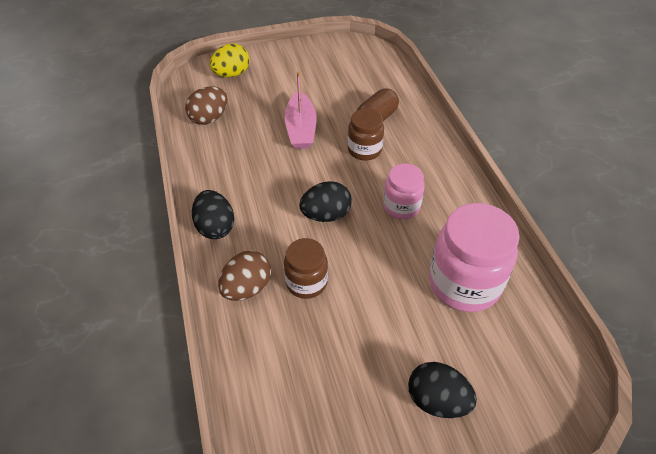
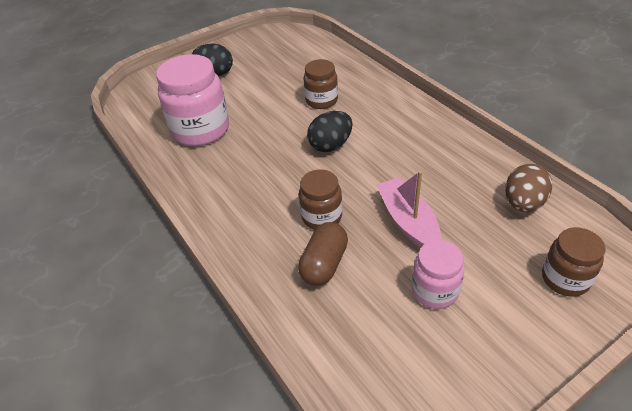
camera: 165 degrees right, 5 degrees down
black egg [192,190,234,239] -> none
yellow egg [210,44,250,77] -> brown jar [542,227,606,297]
brown egg [218,250,271,301] -> none
pink jar [383,164,425,219] -> pink jar moved to [412,240,464,309]

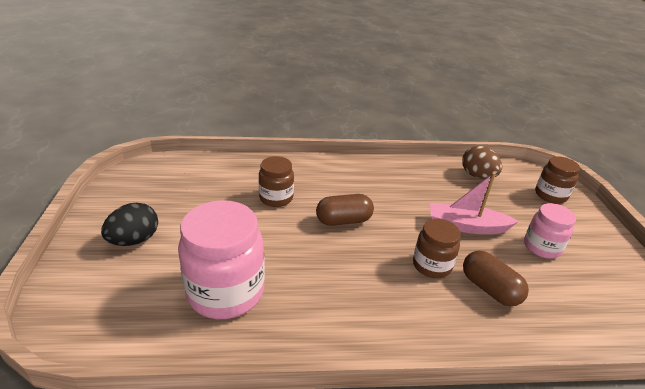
camera: 65 degrees left, 10 degrees down
black egg [307,111,352,152] -> brown capsule [316,194,374,226]

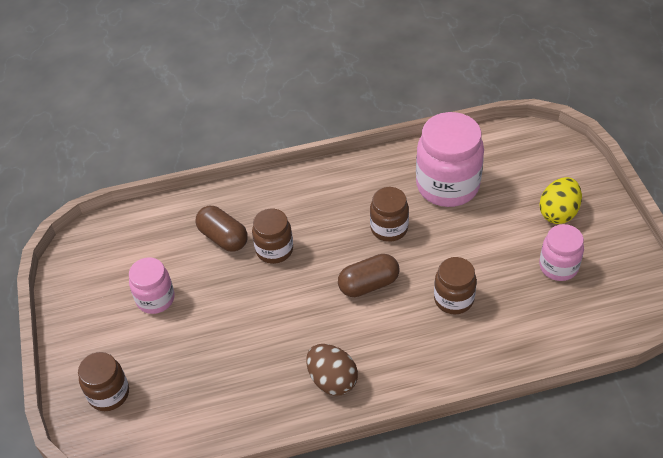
camera: 175 degrees right, 15 degrees up
black egg [101,203,158,246] -> yellow egg [539,177,582,224]
pink boat [430,172,519,234] -> none
brown egg [462,146,502,179] -> brown egg moved to [306,344,358,396]
none -> brown jar [370,187,409,242]
none -> pink jar [539,224,584,281]

